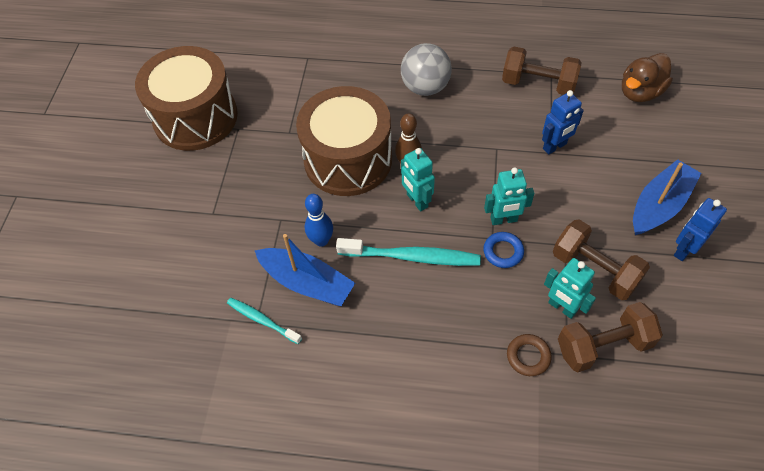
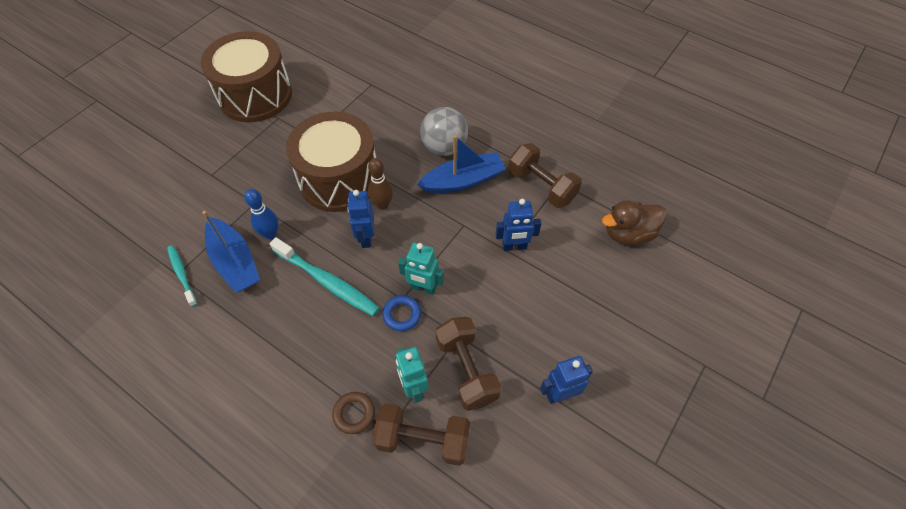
camera: 25 degrees right, 0 degrees up
turquoise robot [401,148,435,211] -> blue robot [347,190,374,248]
blue boat [633,159,702,235] -> blue boat moved to [417,135,506,193]

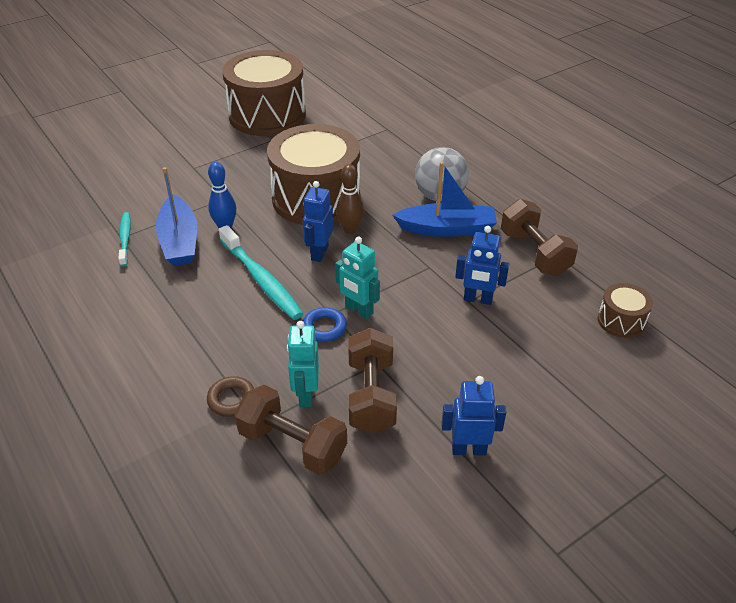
camera: 20 degrees right, 15 degrees down
brown duck [602,200,667,245] -> brown drum [598,283,653,338]

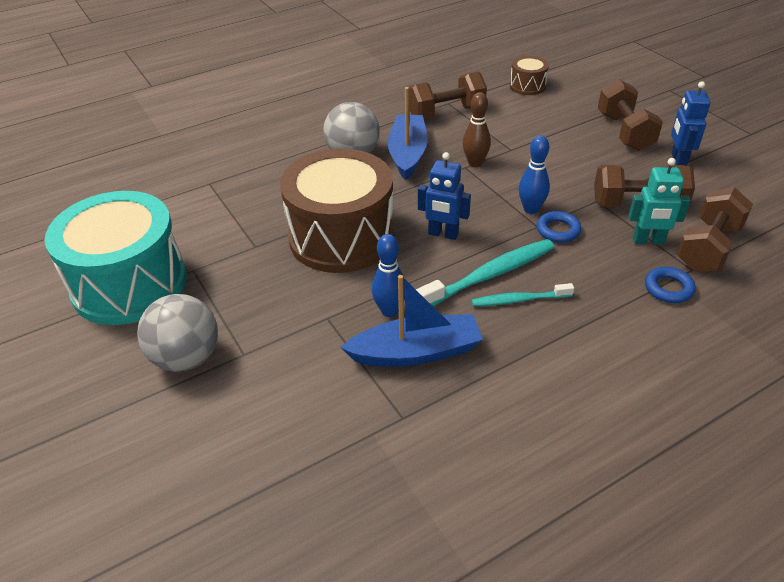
camera: 85 degrees left, 0 degrees up
turquoise toothbrush [119,212,131,266] -> turquoise toothbrush moved to [472,283,574,306]
brown ring [207,376,254,417] -> blue ring [645,267,696,303]
brown drum [222,50,306,136] -> turquoise drum [45,191,187,325]
turquoise robot [335,237,380,319] -> blue bowling pin [519,136,550,214]
brown bowling pin [336,164,364,234] -> brown bowling pin moved to [463,92,491,167]
blue robot [455,226,509,305] -> none
none -> grey ball [137,294,218,372]
none -> brown dumbbell [598,79,663,151]

